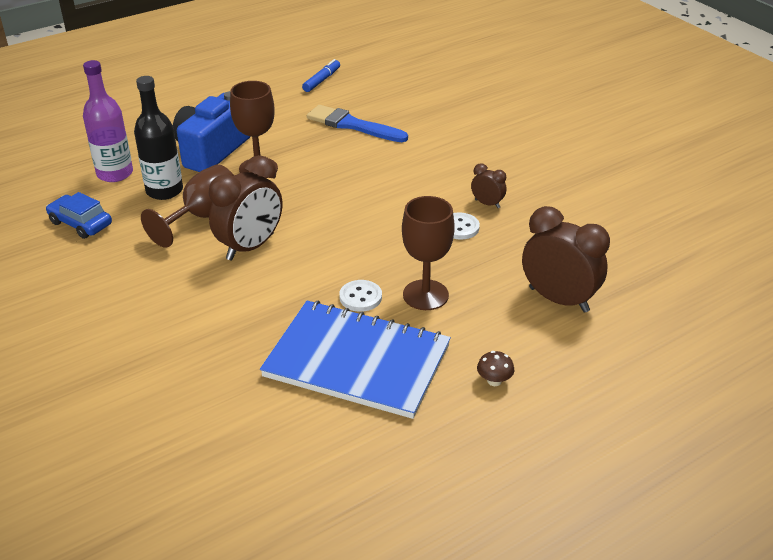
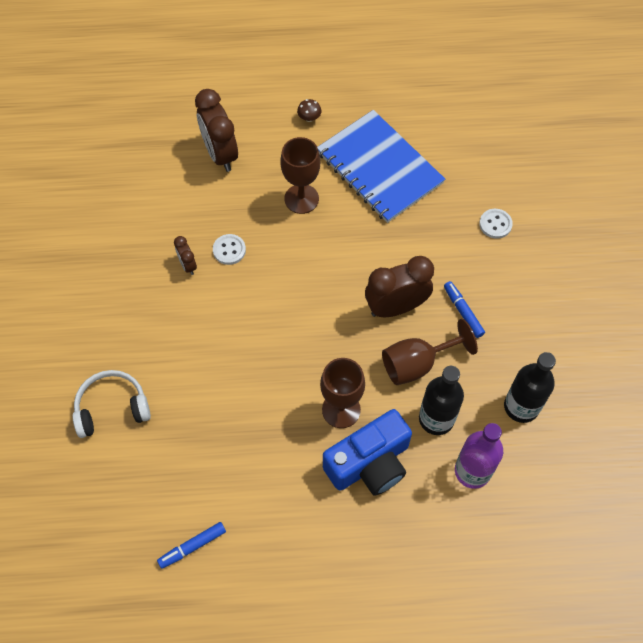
camera: 150 degrees left, 25 degrees up
blue car [46,192,112,239] -> black bottle [504,352,556,423]
blue brush [307,105,408,142] -> none
white button [339,280,382,312] -> white button moved to [479,209,513,239]
none -> white headphones [73,370,151,438]
none -> blue marker [444,281,485,338]

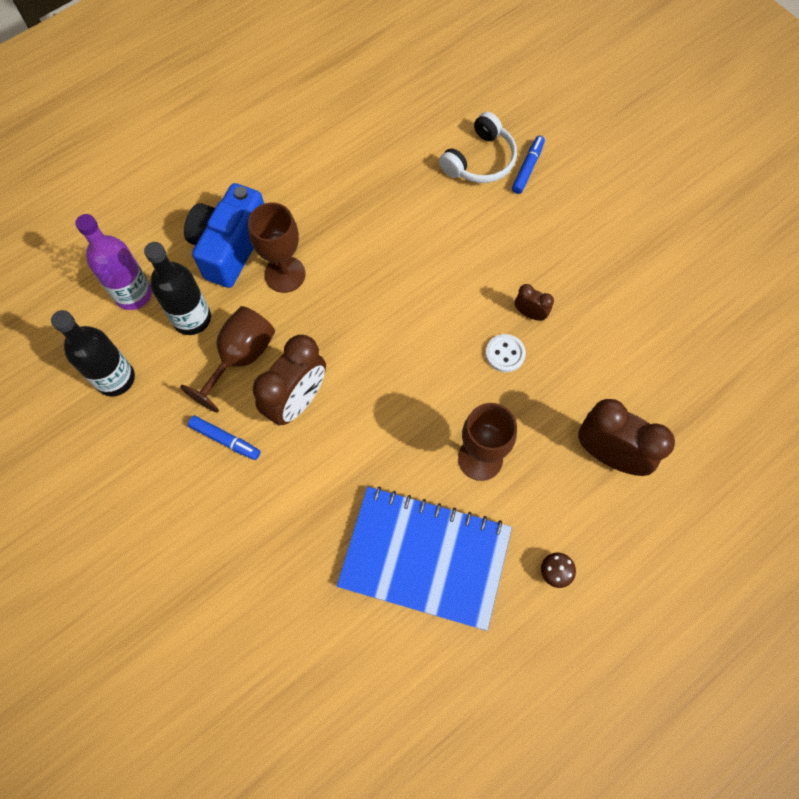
camera: 145 degrees right, 5 degrees up
blue marker [157,522,226,569] -> blue marker moved to [512,136,545,194]
white button [479,209,513,239] -> none

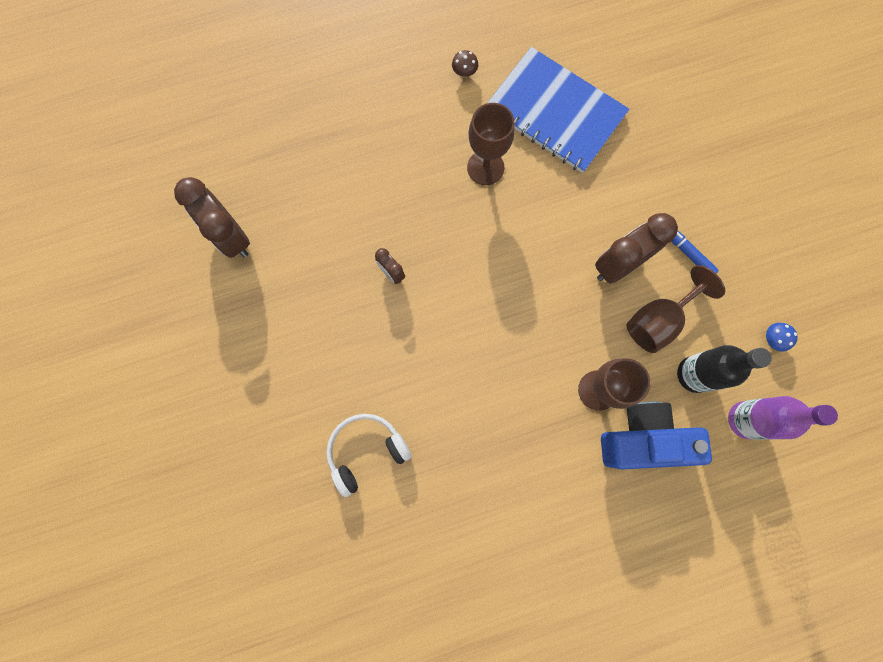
camera: 160 degrees left, 10 degrees up
black bottle [51,310,135,396] -> blue mushroom [766,323,798,352]
blue camera [184,183,264,288] -> blue camera turned 135 degrees counterclockwise [601,401,712,469]
white button [485,334,526,372] -> none
blue marker [512,136,545,194] -> none
brown clock [578,399,675,476] -> brown clock moved to [174,177,250,258]

